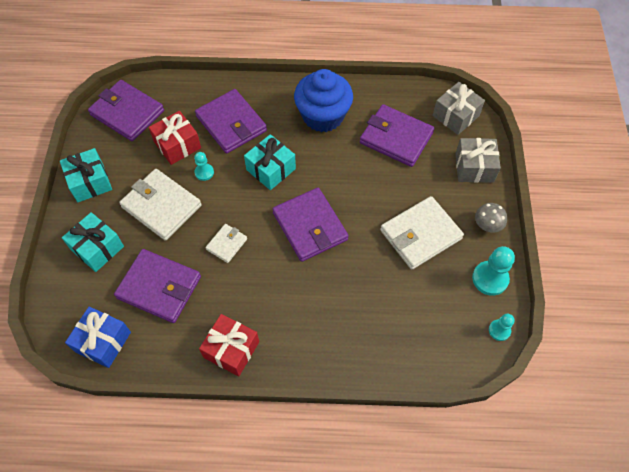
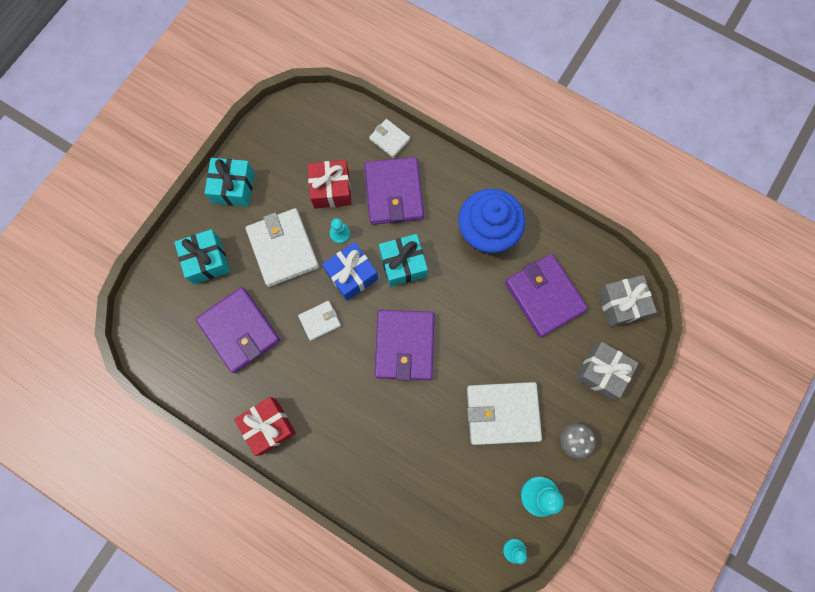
camera: 30 degrees right, 15 degrees up
blue gift [65,307,131,368] -> blue gift moved to [322,242,378,301]
purple wallet [88,80,164,141] -> none
none -> white wallet [369,119,410,158]

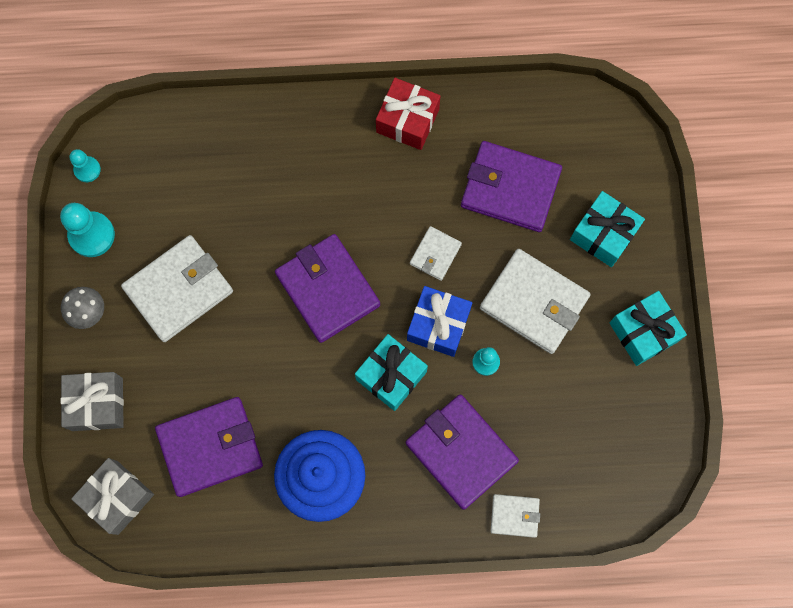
camera: 145 degrees right, 0 degrees up
red gift [308,160,352,209] -> none
purple wallet [505,254,588,337] -> purple wallet turned 45 degrees counterclockwise [155,397,263,497]

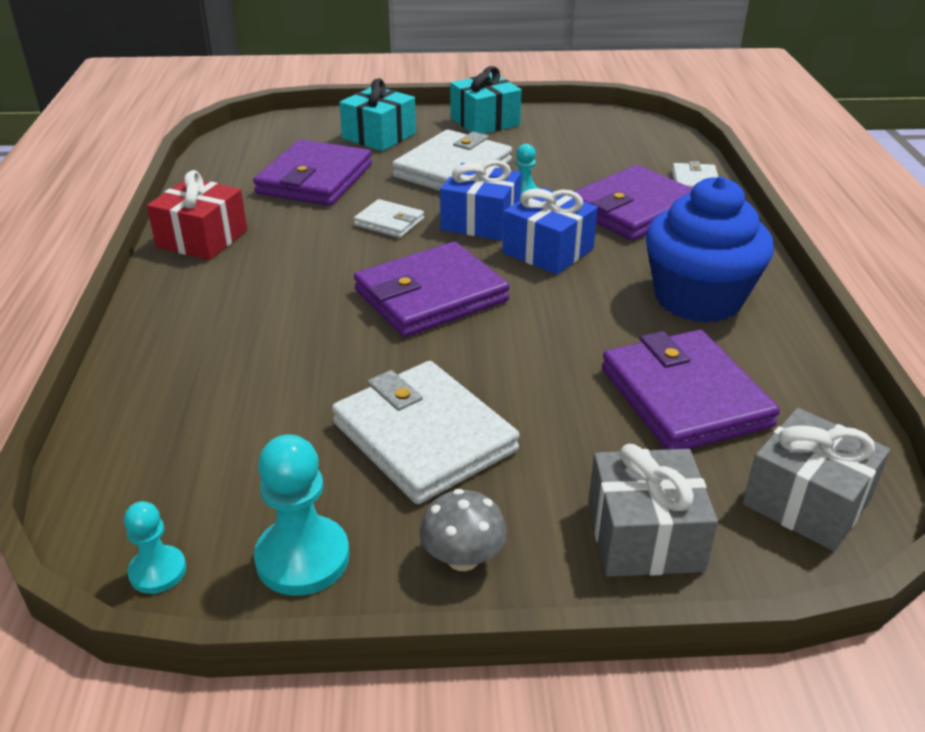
camera: 90 degrees left, 40 degrees down
turquoise gift [355,334,428,411] -> blue gift [502,187,598,275]

